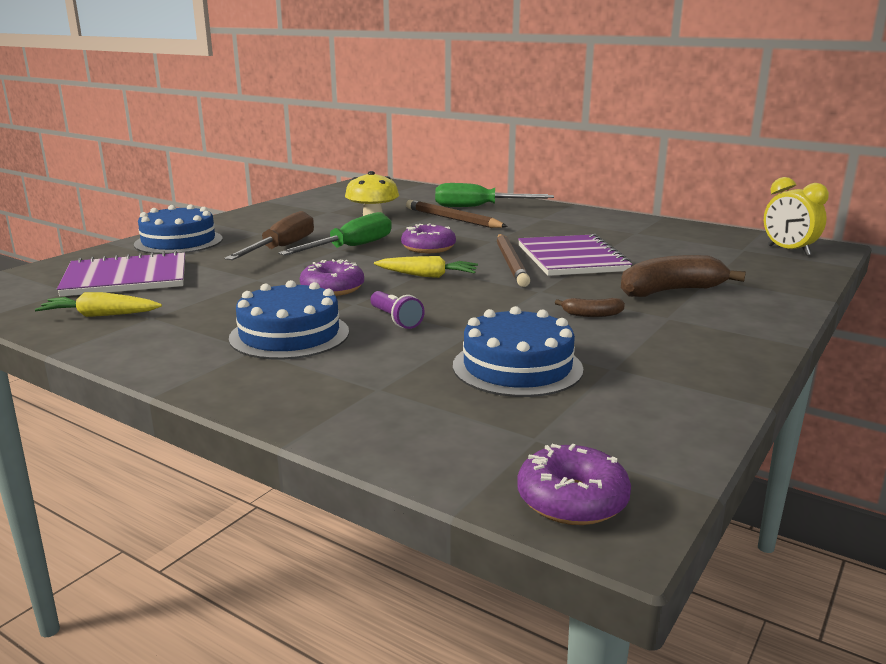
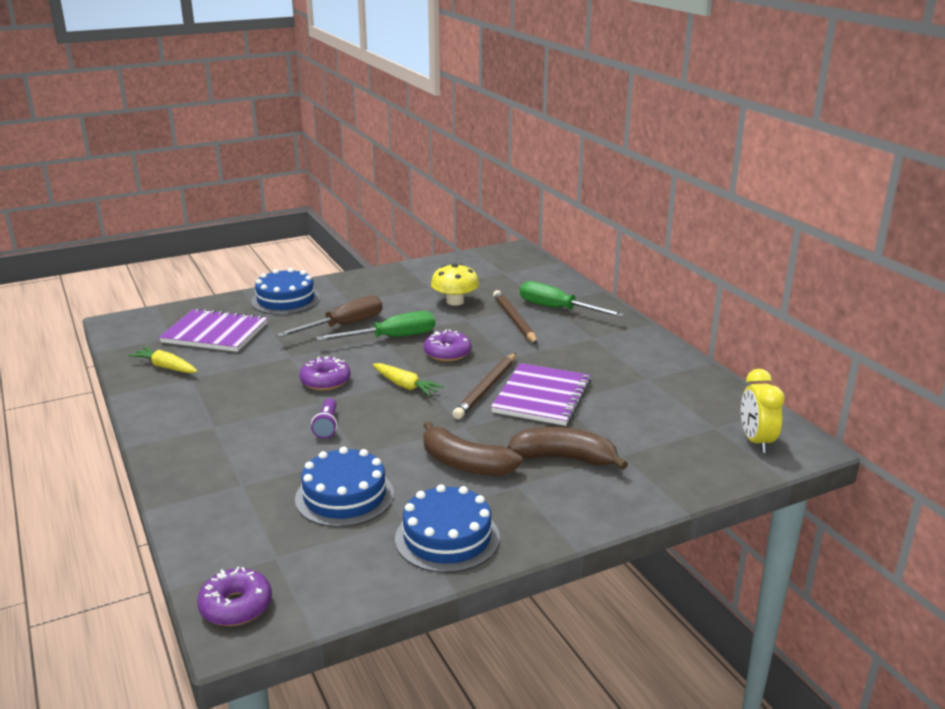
camera: 30 degrees right, 5 degrees up
blue cake [229,280,349,359] -> blue cake moved to [395,484,500,573]
brown banana [555,298,625,317] -> brown banana [423,421,522,476], size x2.04

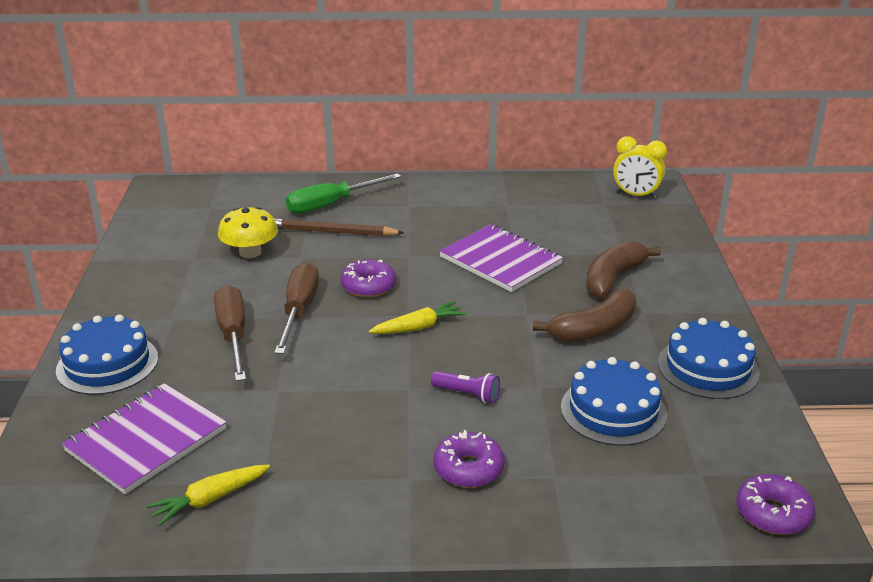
camera: 65 degrees left, 5 degrees up
purple donut [299,356,351,391] -> purple donut moved to [433,430,505,488]
green screwdriver [316,311,435,341] -> brown screwdriver [274,262,319,354]
brown pencil [452,353,516,419] -> none

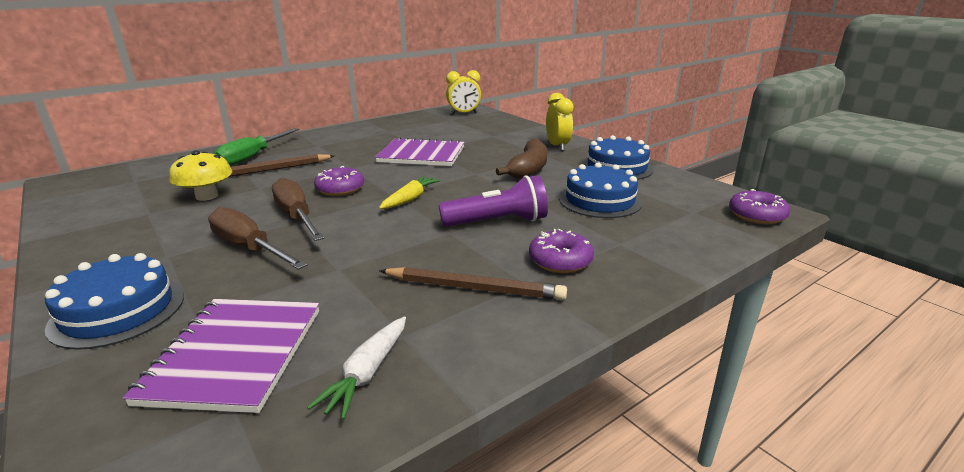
camera: 35 degrees left, 5 degrees down
yellow carrot [146,465,270,526] -> white carrot [307,316,406,420]
purple flashlight [431,371,500,404] -> purple flashlight [439,175,548,227], size x1.78
brown banana [586,241,661,299] -> none
none -> brown pencil [379,267,567,300]
none -> yellow clock [546,93,573,151]

